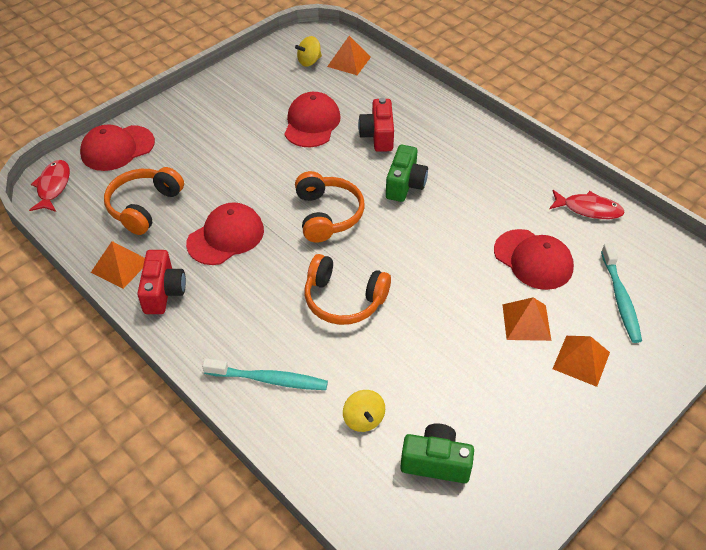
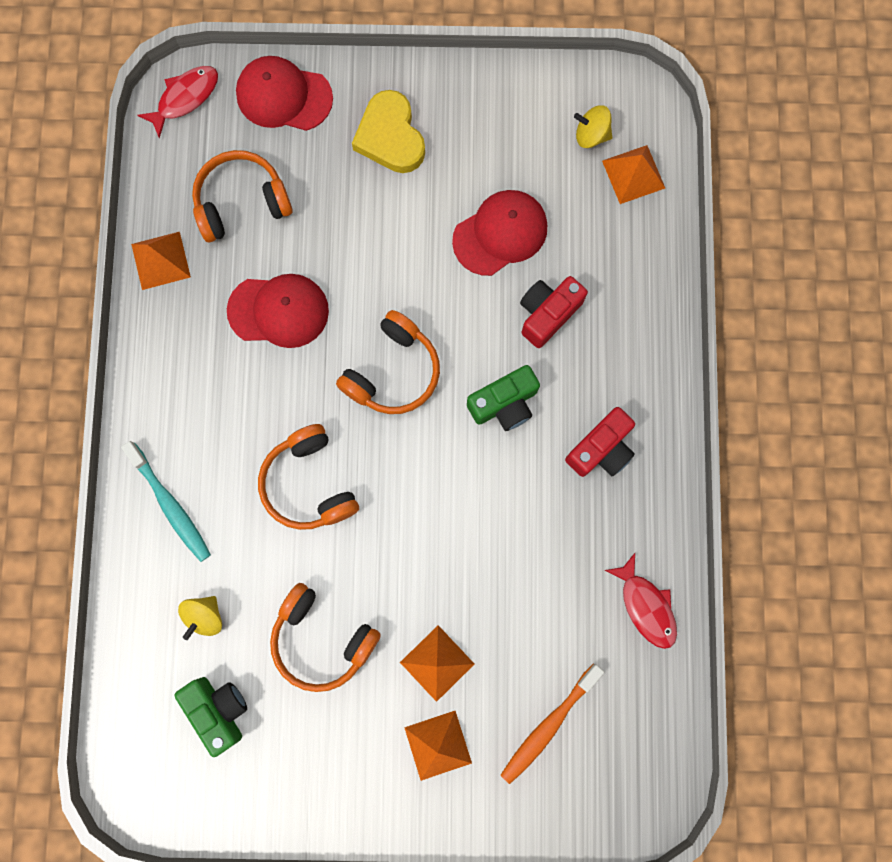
camera: 45 degrees right, 30 degrees up
red camera [137,250,186,314] -> red camera moved to [565,407,635,477]
red cap [494,229,574,290] -> none
turquoise toothbrush [601,243,642,343] -> orange toothbrush [500,664,604,784]
none -> orange headphones [270,583,381,692]
none -> yellow heart [352,90,425,173]

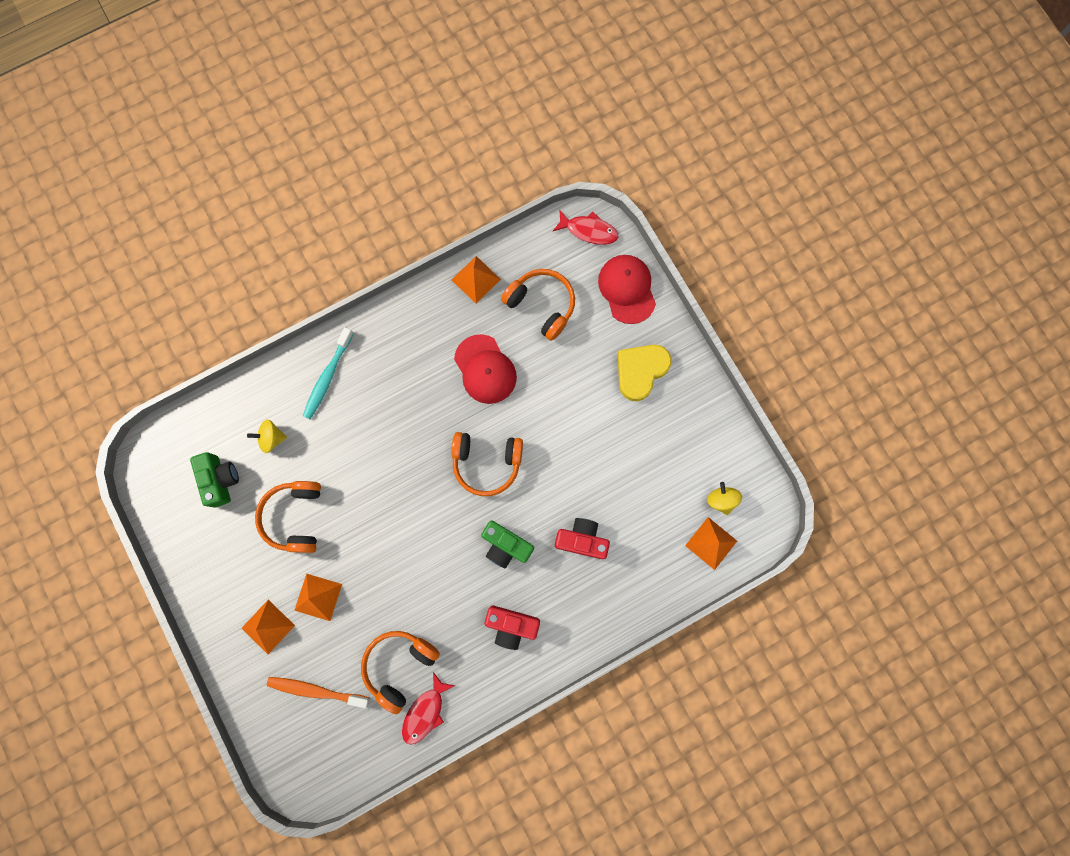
camera: 60 degrees right, 0 degrees up
green camera [175,677,247,757] -> green camera turned 45 degrees counterclockwise [190,452,239,507]
orange headphones [258,424,359,530] -> orange headphones moved to [361,631,440,714]
red cap [452,190,547,276] -> none

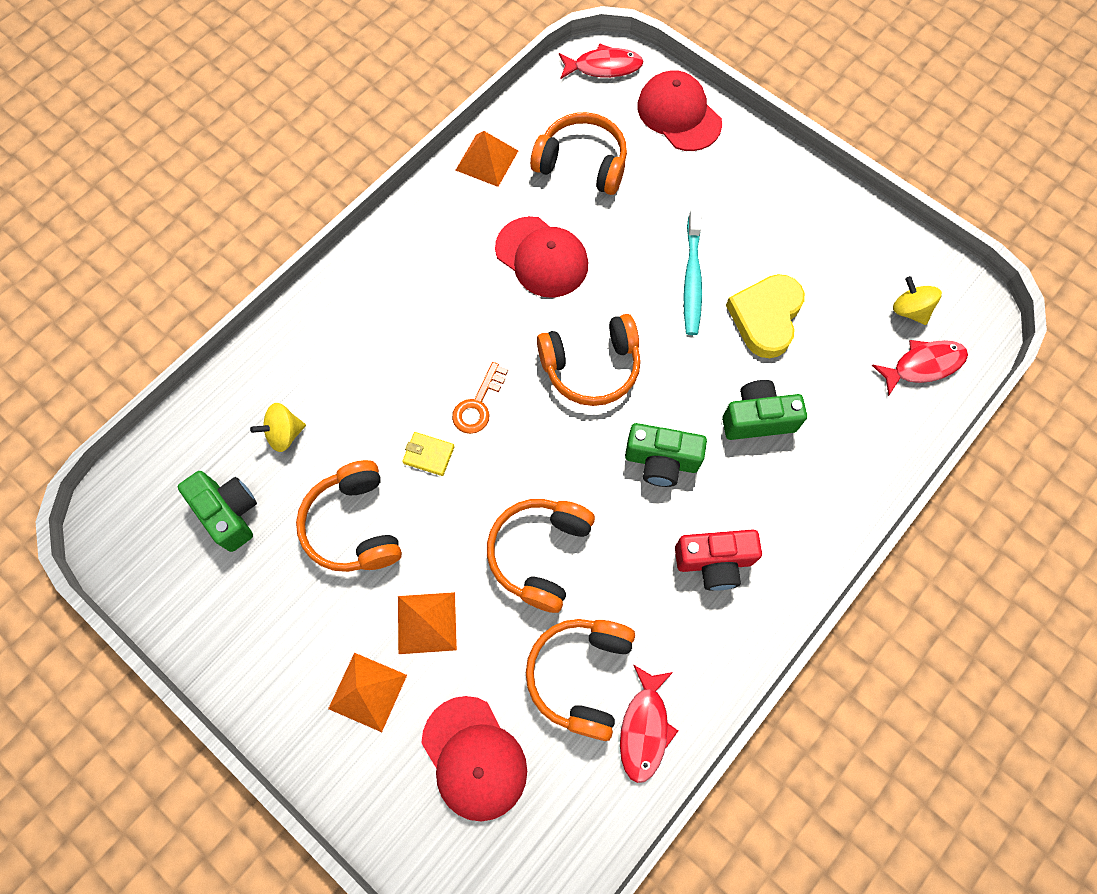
camera: 20 degrees left, 10 degrees down
orange toothbrush [267,677,370,708] -> red cap [421,696,527,821]
turquoise toothbrush [303,327,354,419] -> turquoise toothbrush moved to [684,208,702,335]
red camera [555,518,610,559] -> green camera [722,380,807,440]
yellow heart [618,345,672,401] -> yellow heart moved to [726,274,805,358]
orange pyramid [685,517,737,570] -> red fish [872,340,968,396]
none -> yellow wallet [402,432,455,476]
none -> orange key [452,362,508,434]
none -> orange headphones [487,499,595,613]

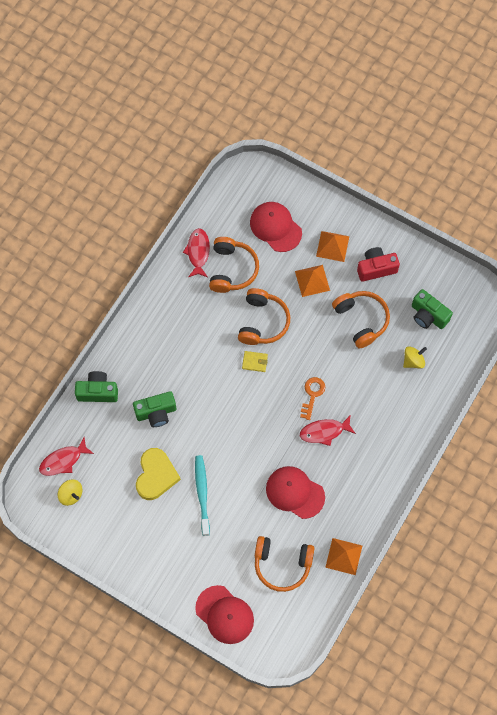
camera: 170 degrees right, 0 degrees up
yellow wallet [402,432,455,476] -> yellow wallet moved to [242,351,268,372]
orange headphones [537,314,641,406] -> none
red fish [559,44,643,79] -> red fish moved to [300,415,356,446]
green camera [625,423,707,487] -> green camera moved to [75,371,118,402]
red camera [675,529,762,591] -> red camera moved to [357,247,400,282]

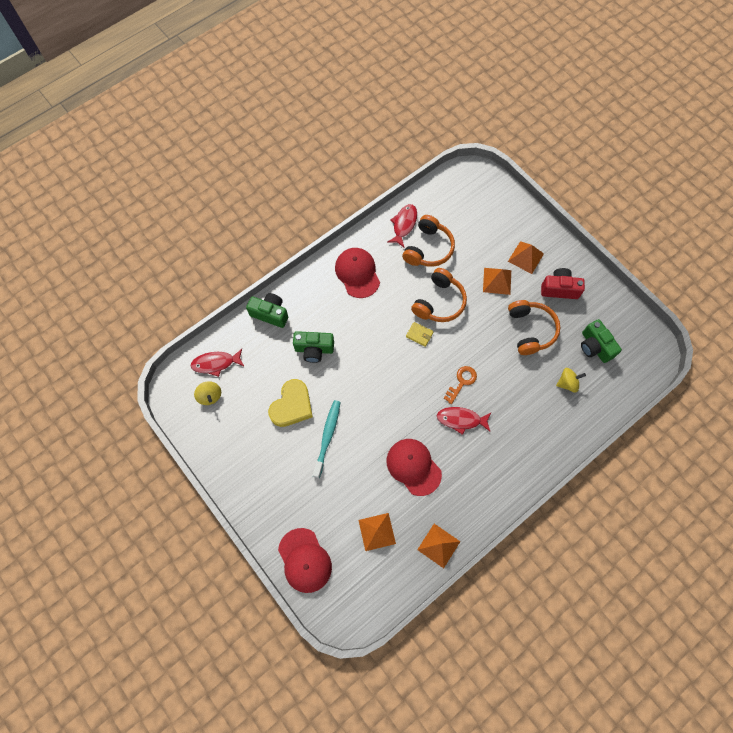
camera: 20 degrees right, 0 degrees up
red cap [250,202,302,252] -> red cap moved to [335,248,380,298]
orange headphones [255,536,314,592] -> orange pyramid [358,513,396,551]

